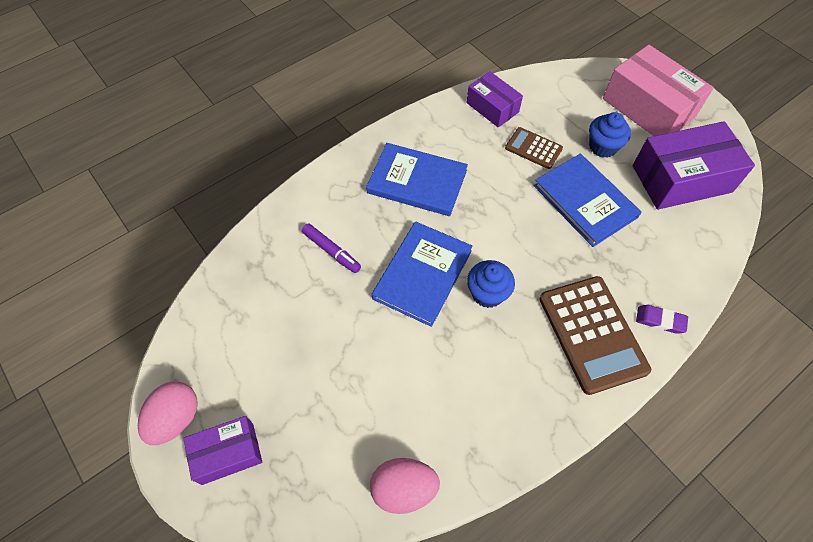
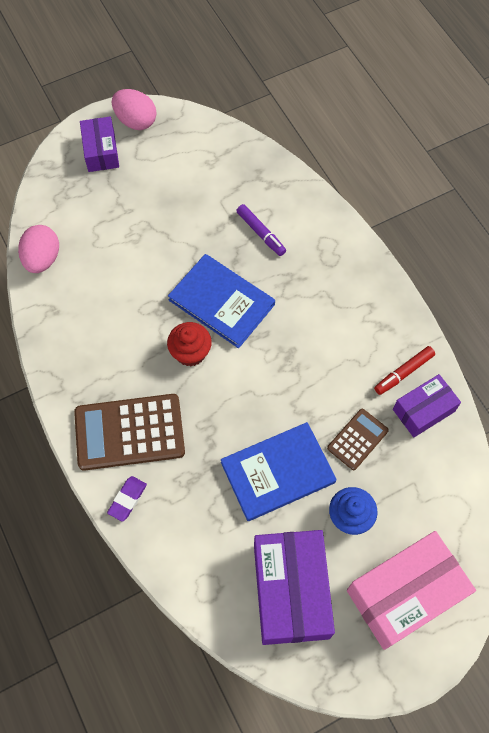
camera: 100 degrees right, 5 degrees up
purple marker [302,223,361,273] -> purple marker turned 90 degrees counterclockwise [236,204,286,256]
blue book [366,143,468,216] -> none
blue cupcake [467,260,515,308] -> red cupcake [167,322,212,366]
none -> red marker [374,346,435,395]

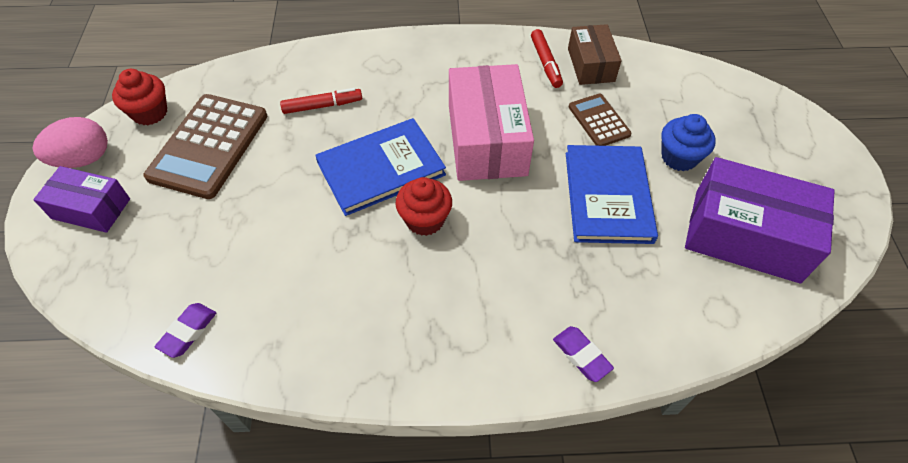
camera: 65 degrees left, 10 degrees down
pink egg [18,225,59,273] -> purple eraser [155,303,216,358]
brown calculator [74,394,185,471] -> brown calculator moved to [143,94,267,199]
purple marker [236,204,286,256] -> red marker [280,88,362,114]
pink box [347,531,476,650] -> pink box moved to [449,64,534,181]
purple box [393,374,461,437] -> brown box [568,24,622,85]
none -> red cupcake [112,69,167,125]

